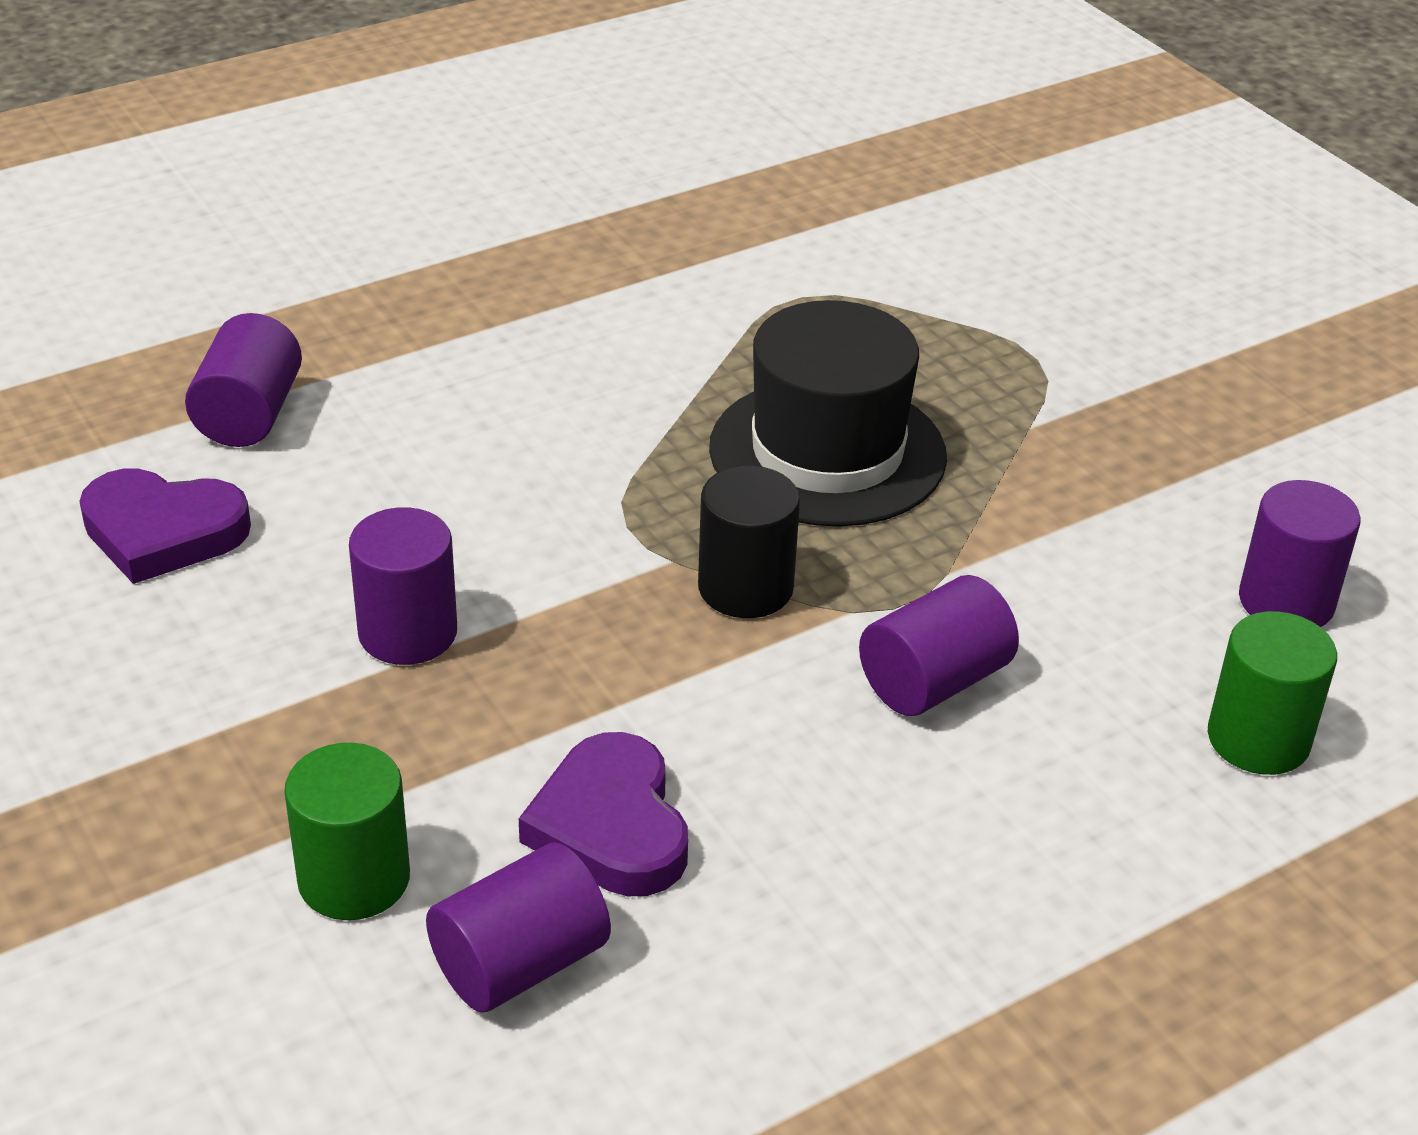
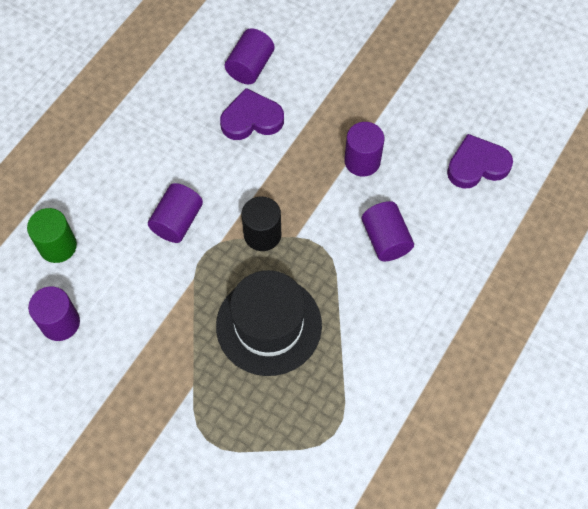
camera: 155 degrees right, 25 degrees up
purple cylinder [185,313,302,447] -> purple cylinder moved to [362,201,414,261]
green cylinder [284,743,410,920] -> none
purple heart [519,732,688,896] -> purple heart turned 60 degrees counterclockwise [220,88,284,140]

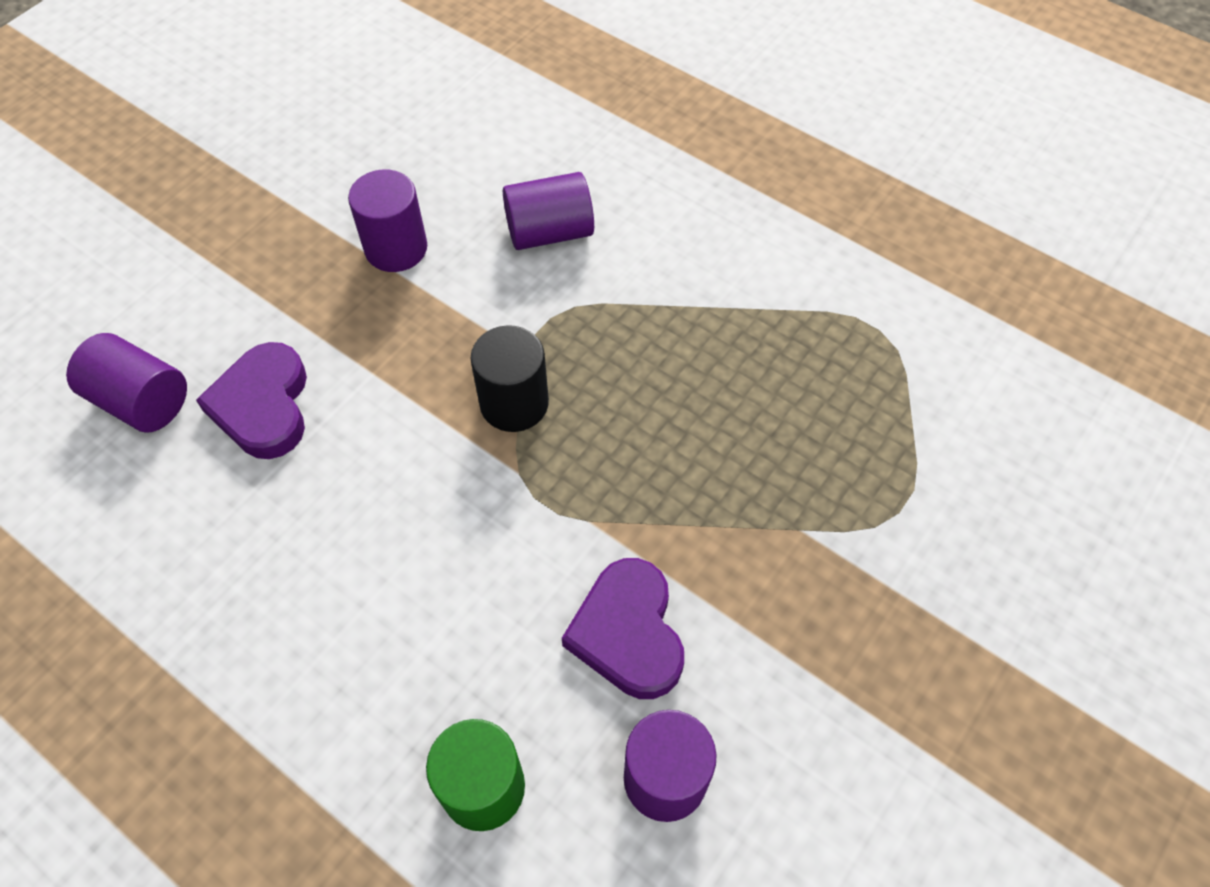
camera: 85 degrees left, 5 degrees down
purple cylinder [148,183,203,243] -> none
black hat [216,270,322,376] -> none
purple heart [447,134,513,189] -> purple heart moved to [562,558,684,699]

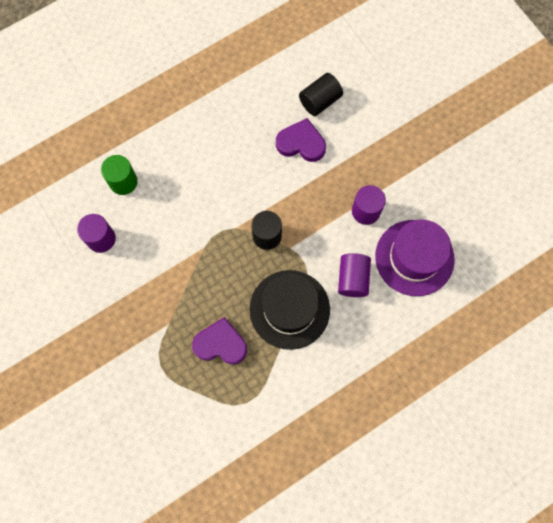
camera: 110 degrees right, 15 degrees up
purple cylinder [66,333,187,433] -> black cylinder [299,73,343,116]
purple heart [562,558,684,699] -> purple heart moved to [192,317,247,364]
none -> black hat [249,270,330,350]
none -> purple hat [375,220,455,296]

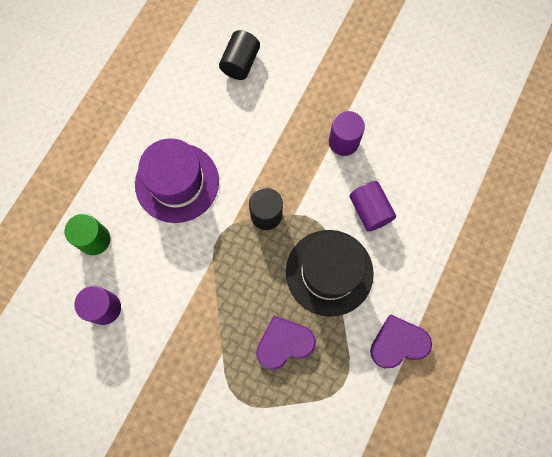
camera: 30 degrees left, 0 degrees up
purple heart [276,118,326,162] -> purple heart moved to [370,315,432,368]
purple hat [375,220,455,296] -> purple hat moved to [135,138,219,223]

